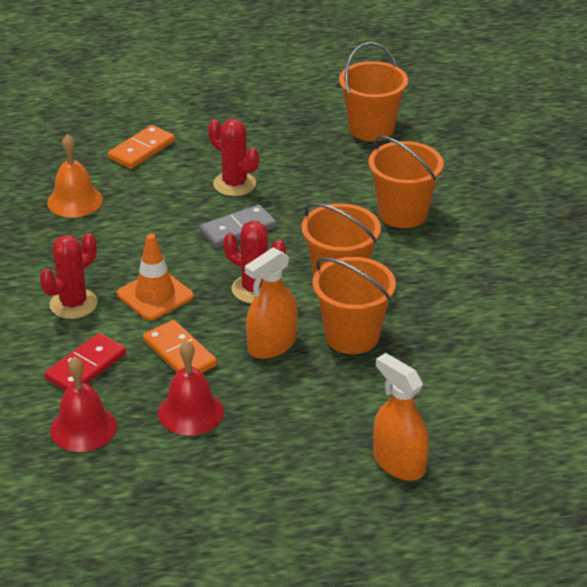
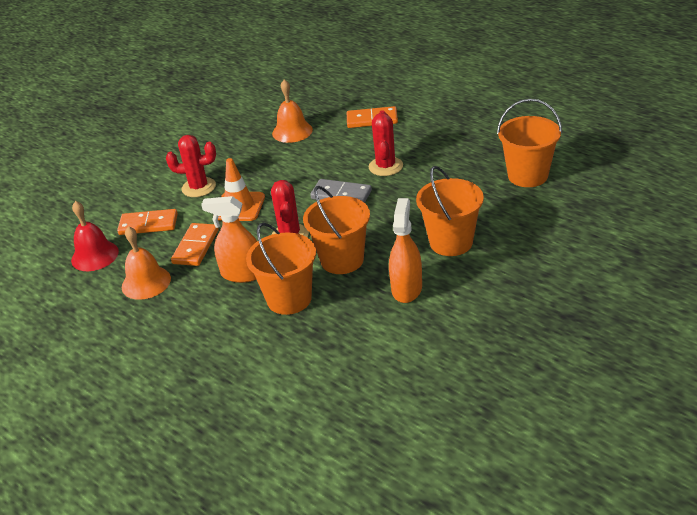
camera: 55 degrees right, 0 degrees up
red domino [45,333,126,391] -> orange domino [117,209,178,235]
red bell [158,341,224,435] -> orange bell [122,226,171,300]
orange spray bottle [373,353,429,481] -> orange spray bottle moved to [389,198,422,303]

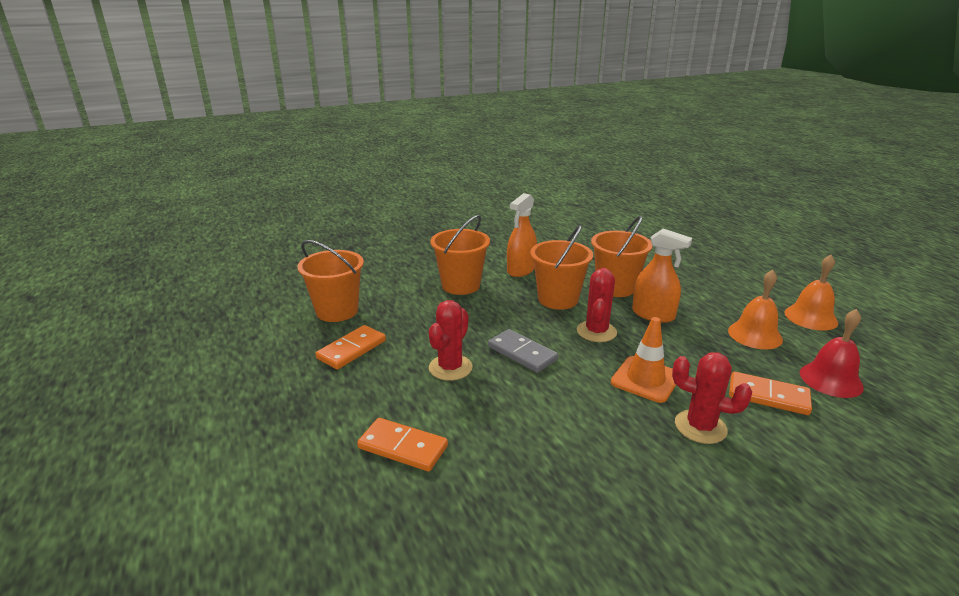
camera: 160 degrees left, 10 degrees down
orange domino [171,223,218,266] -> orange domino moved to [315,325,386,370]
orange bell [272,79,313,143] -> orange bell moved to [785,255,838,331]

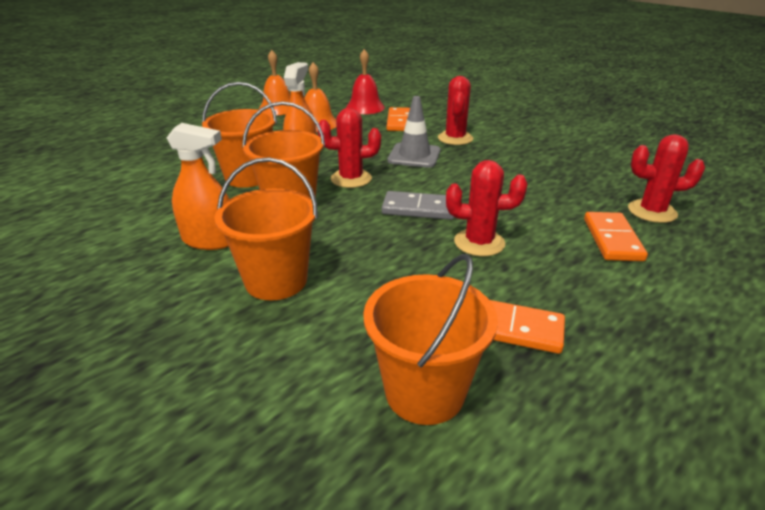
camera: 110 degrees left, 5 degrees up
grey domino [488,329,558,373] -> grey domino turned 75 degrees clockwise [382,191,454,220]
orange traffic cone [611,317,676,403] -> grey traffic cone [387,96,441,168]
none -> red cactus [628,134,705,223]

